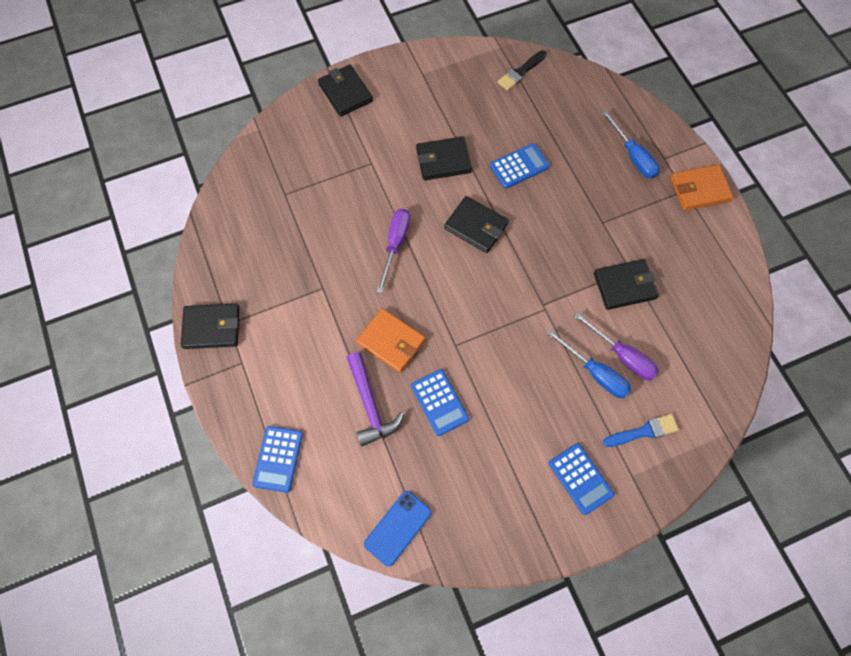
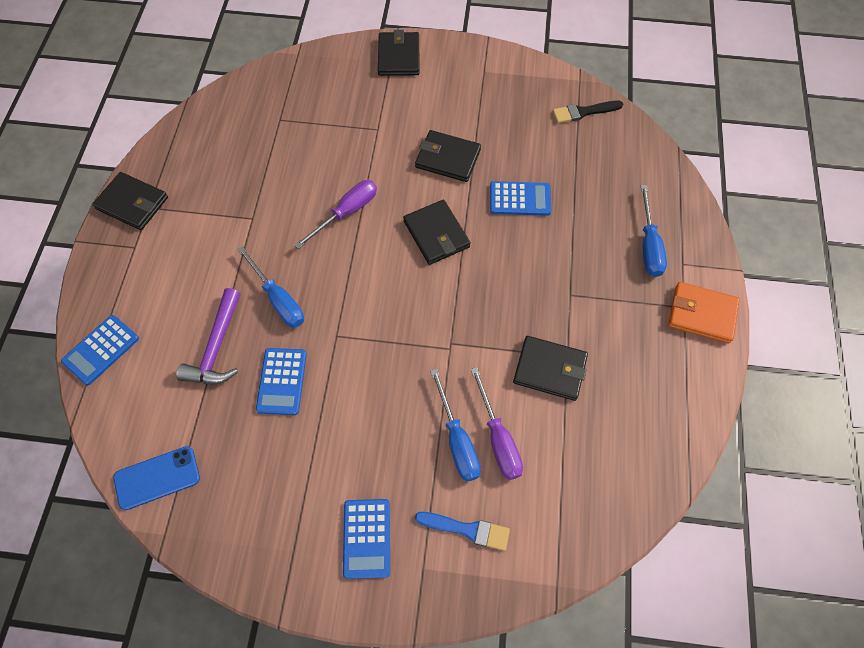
camera: 30 degrees right, 5 degrees down
orange wallet [356,308,425,373] -> blue screwdriver [237,246,304,328]

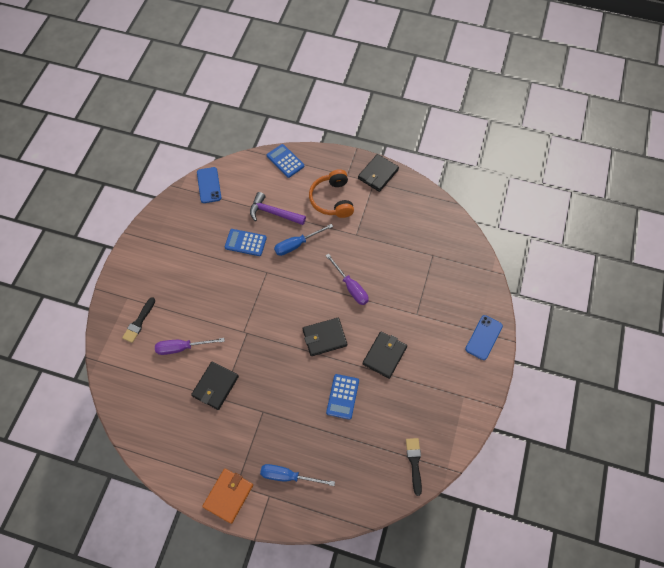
camera: 100 degrees right, 0 degrees up
blue calculator [343,499,390,579] -> none
black wallet [378,30,419,76] -> blue phone [465,315,503,360]
blue brush [415,512,510,551] -> black brush [122,297,155,343]
blue screwdriver [430,369,481,482] -> none
none -> orange headphones [309,169,354,218]

